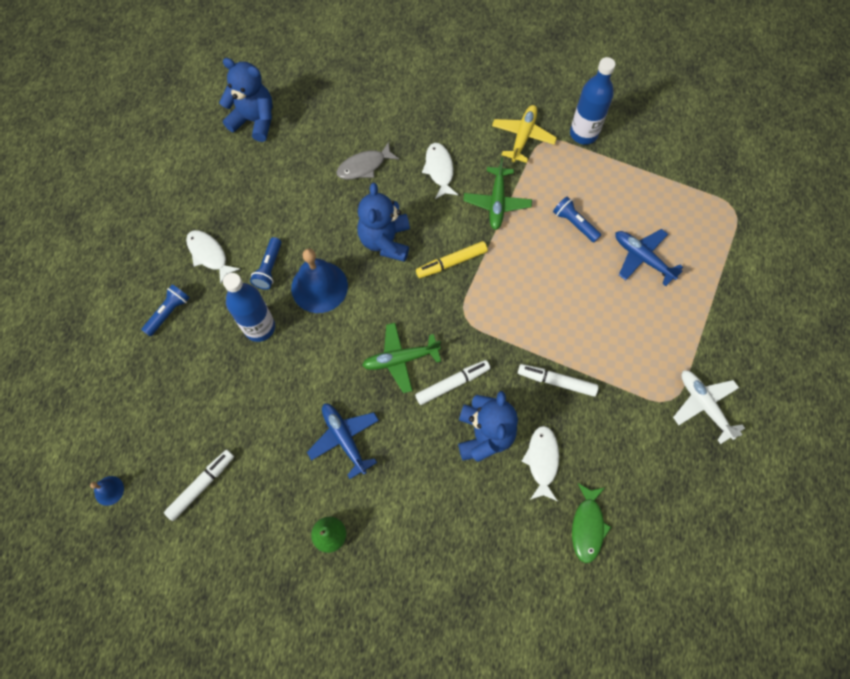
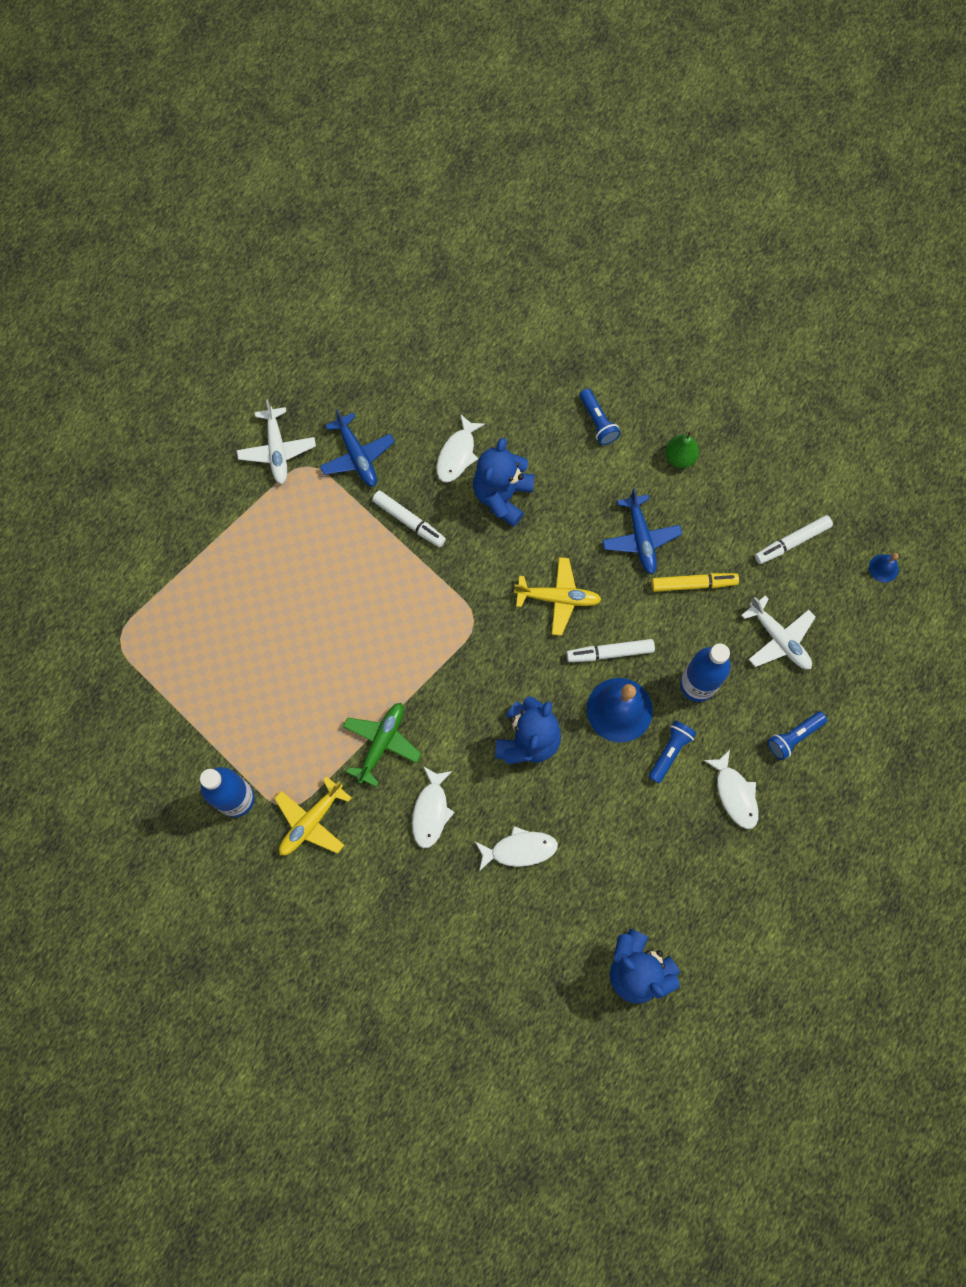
camera: 160 degrees left, 5 degrees up
grey fish [336,142,399,180] -> white fish [475,826,558,871]
green plane [362,323,441,393] -> yellow plane [514,557,602,635]
white marker [415,360,490,405] -> white marker moved to [566,639,655,662]
yellow marker [416,241,488,278] -> yellow marker moved to [651,573,739,592]
blue flashlight [553,196,601,242] -> blue flashlight moved to [579,389,621,445]
green fish [572,483,611,563] -> none
blue plane [615,229,683,286] -> blue plane moved to [320,409,395,487]
none -> white plane [741,595,815,669]

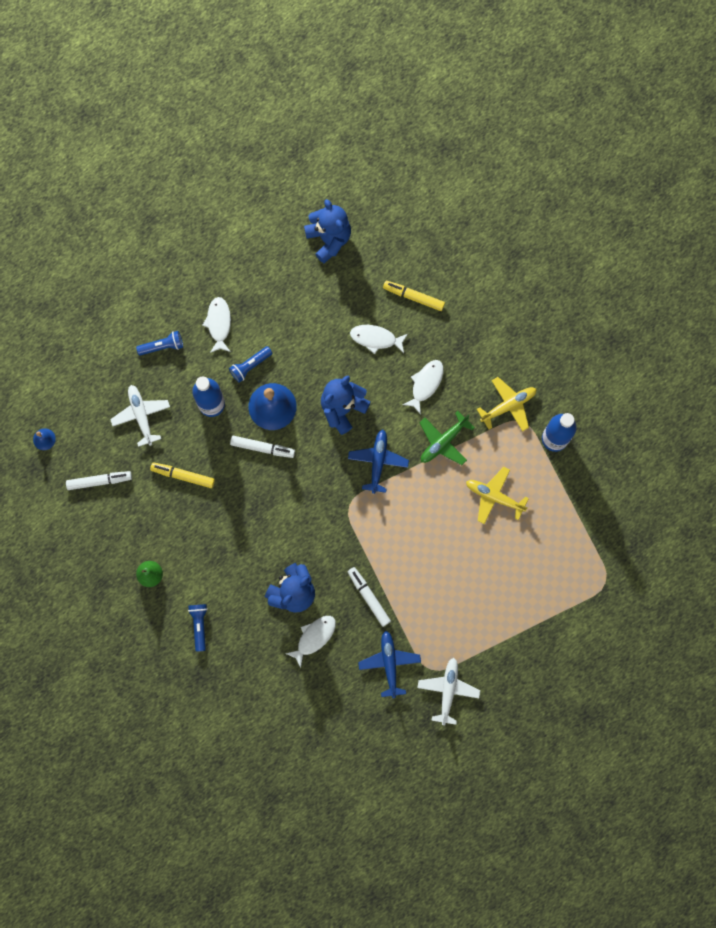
camera: 160 degrees left, 5 degrees up
yellow plane [514,557,602,635] -> yellow plane moved to [466,467,529,524]
blue plane [602,488,682,574] -> blue plane moved to [348,430,409,494]
none -> yellow marker [383,281,445,311]

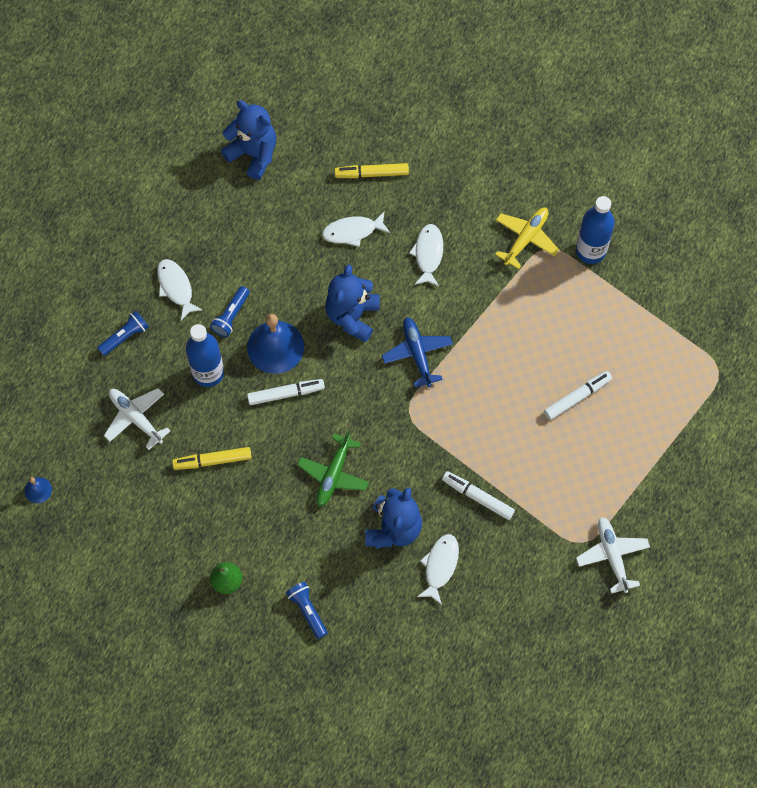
camera: 25 degrees left, 10 degrees down
white marker [66,471,132,490] -> white marker moved to [544,371,612,420]
blue plane [358,631,421,698] -> none
green plane [419,411,475,465] -> green plane moved to [297,430,369,507]
yellow plane [466,467,529,524] -> none

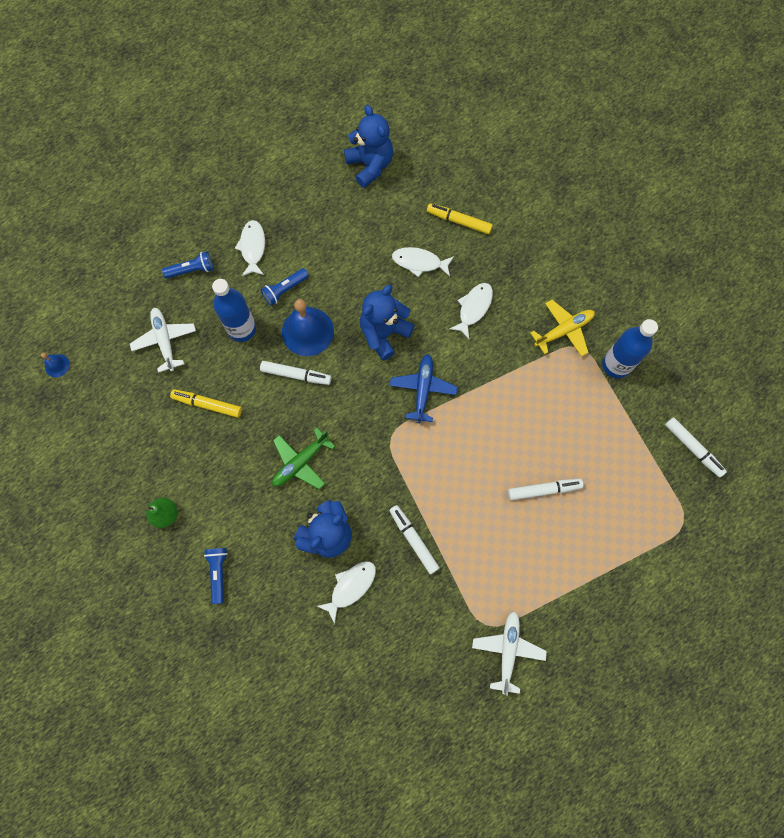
camera: 25 degrees right, 5 degrees up
none -> white marker [665,417,727,478]

